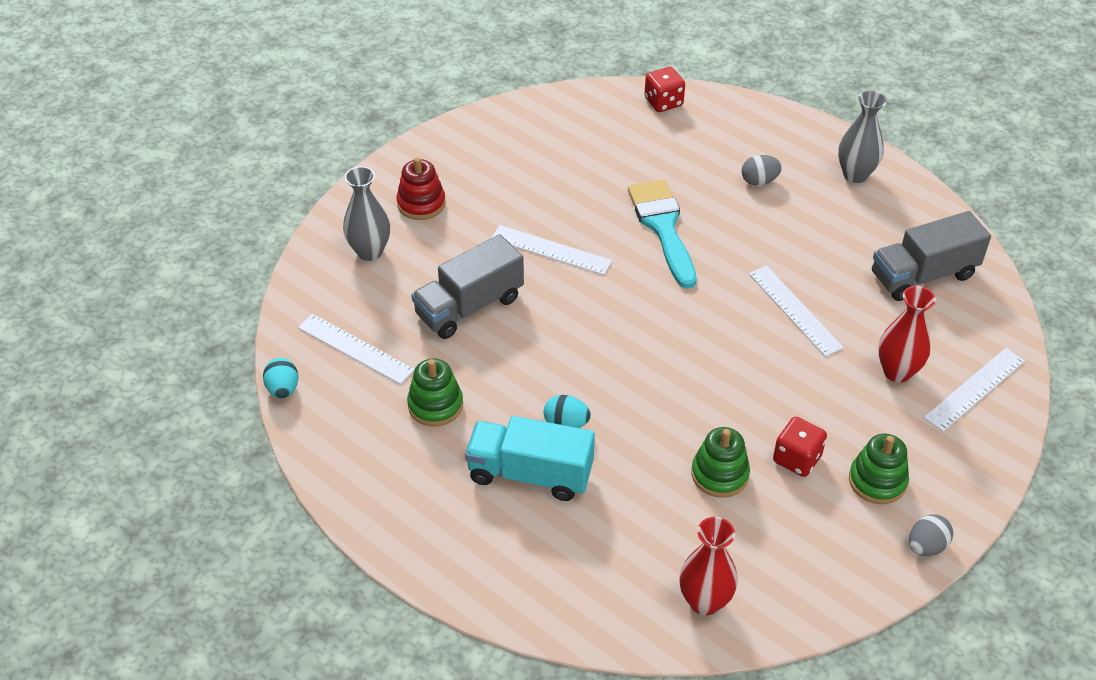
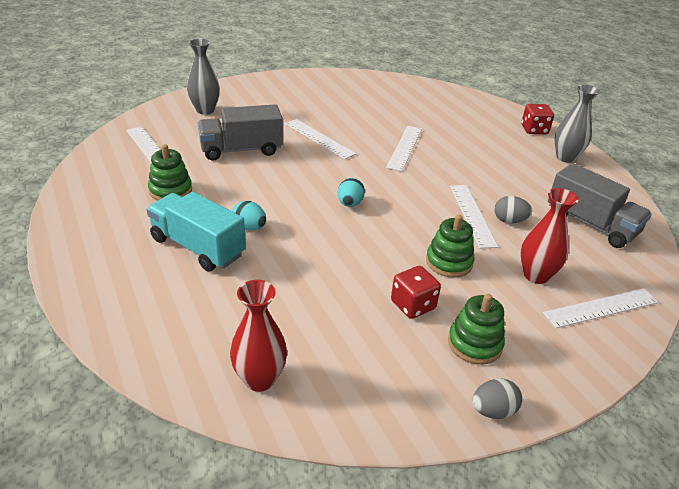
camera: 20 degrees right, 10 degrees down
turquoise egg [263,358,298,398] -> turquoise egg moved to [338,178,365,207]
red stacking toy [397,157,446,220] -> none
turquoise brush [628,180,697,289] -> white ruler [386,126,422,171]
red dice [644,67,685,112] -> red dice moved to [521,104,554,134]
green stacking toy [691,427,750,498] -> green stacking toy moved to [426,215,475,278]
grey egg [741,155,782,186] -> grey egg moved to [494,196,532,223]
grey truck [872,211,991,301] -> grey truck turned 135 degrees counterclockwise [548,163,652,248]

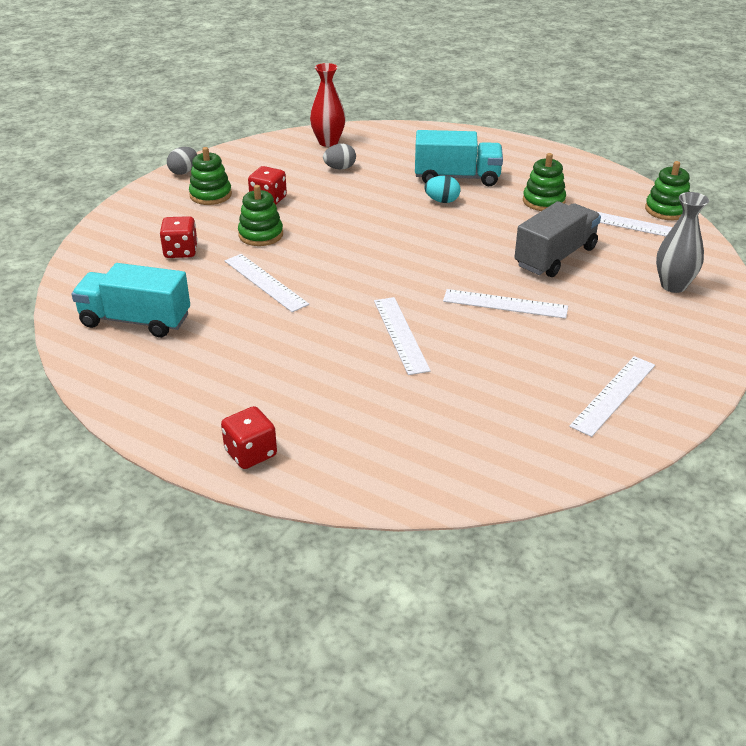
camera: 150 degrees right, 0 degrees up
turquoise egg [338,178,365,207] -> none
grey egg [494,196,532,223] -> grey egg moved to [323,144,356,170]
red vase [521,188,579,284] -> red dice [160,216,198,258]
white ruler [543,288,658,328] -> white ruler moved to [569,356,655,437]
grey truck [548,163,652,248] -> turquoise truck [71,263,190,337]
grey vase [555,85,600,163] -> none
none -> green stacking toy [645,161,690,220]

